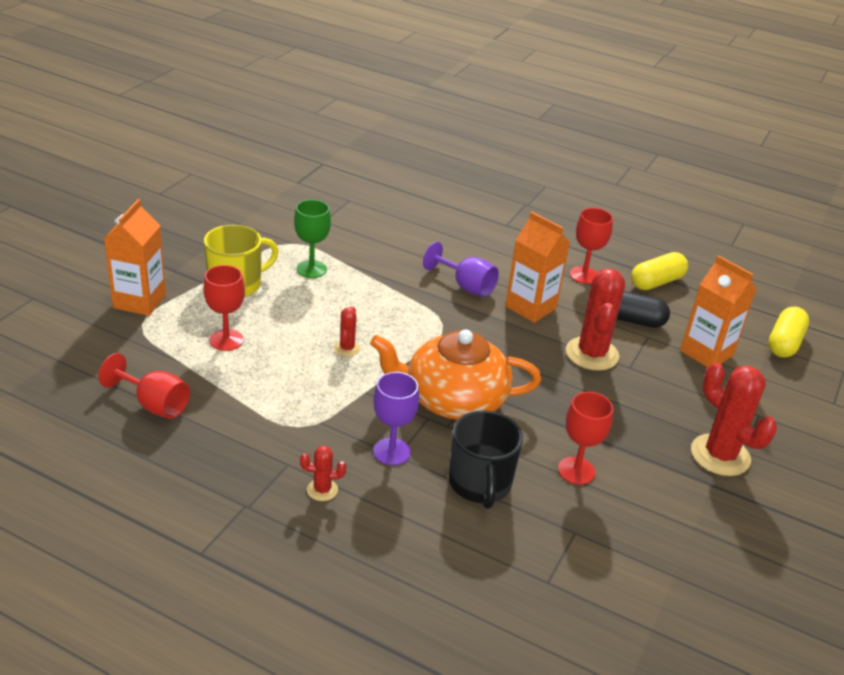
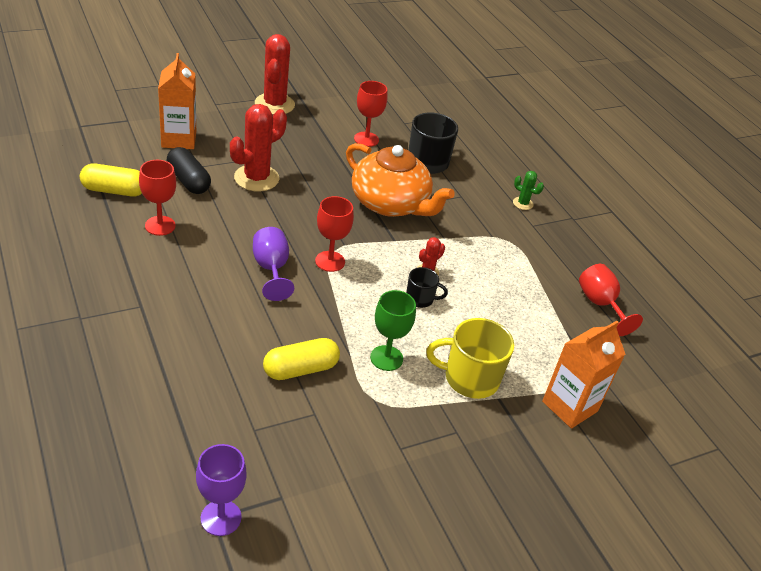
camera: 145 degrees left, 5 degrees up
red goblet [203,265,245,351] -> red goblet moved to [315,196,354,272]
red cactus [300,445,346,501] -> green cactus [513,171,544,210]
purple goblet [373,372,419,465] -> purple goblet moved to [196,444,247,536]
orange carton [505,211,570,323] -> none
yellow capsule [768,307,809,358] -> yellow capsule moved to [263,338,340,380]
none -> black mug [406,267,448,308]

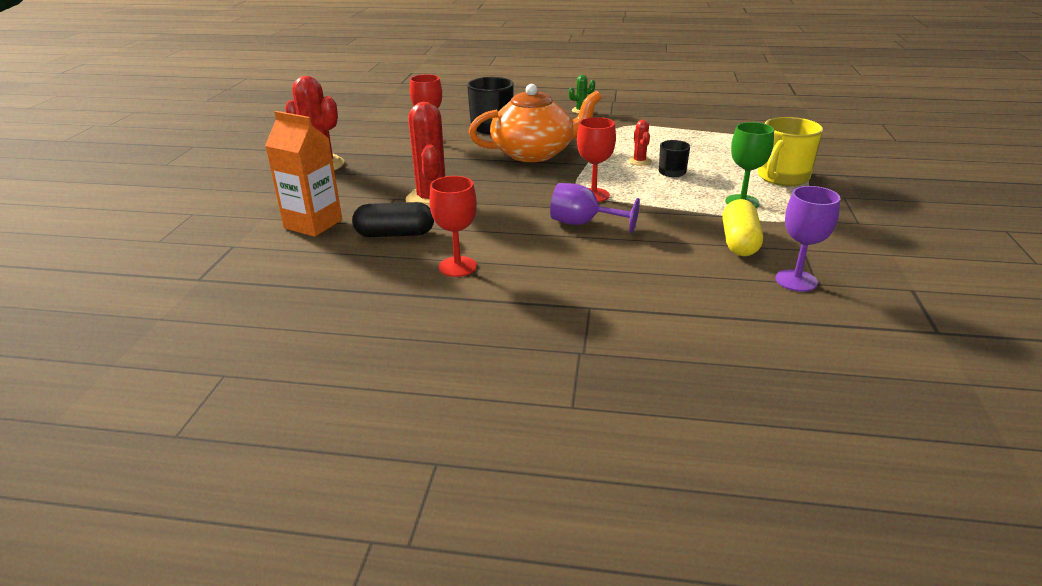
camera: 50 degrees left, 10 degrees down
yellow capsule [80,163,142,196] -> none
purple goblet [196,444,247,536] -> purple goblet moved to [775,186,841,292]
orange carton [542,321,626,429] -> none
red goblet [579,264,643,336] -> none

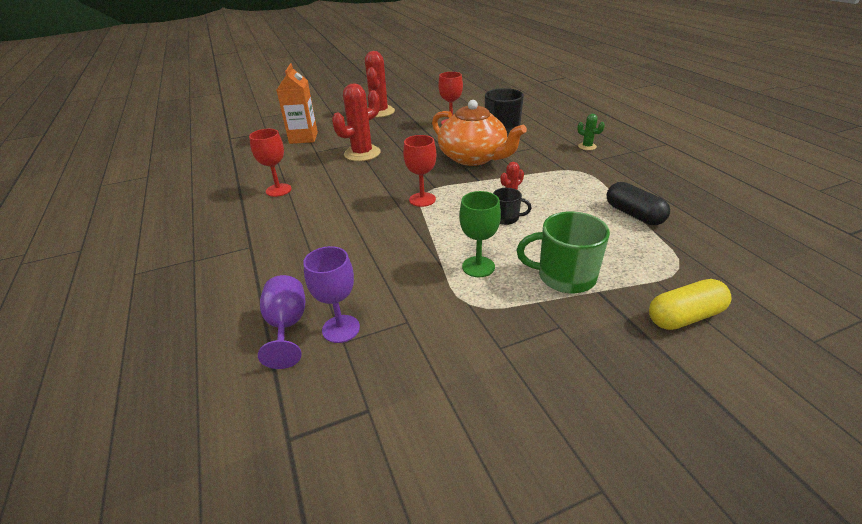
camera: 60 degrees right, 5 degrees up
black capsule [352,202,434,237] -> black capsule moved to [607,182,670,225]
purple goblet [550,183,640,233] -> purple goblet moved to [258,275,305,369]
yellow capsule [723,199,763,256] -> yellow capsule moved to [649,279,732,330]
yellow mug [758,117,823,186] -> green mug [517,211,610,294]

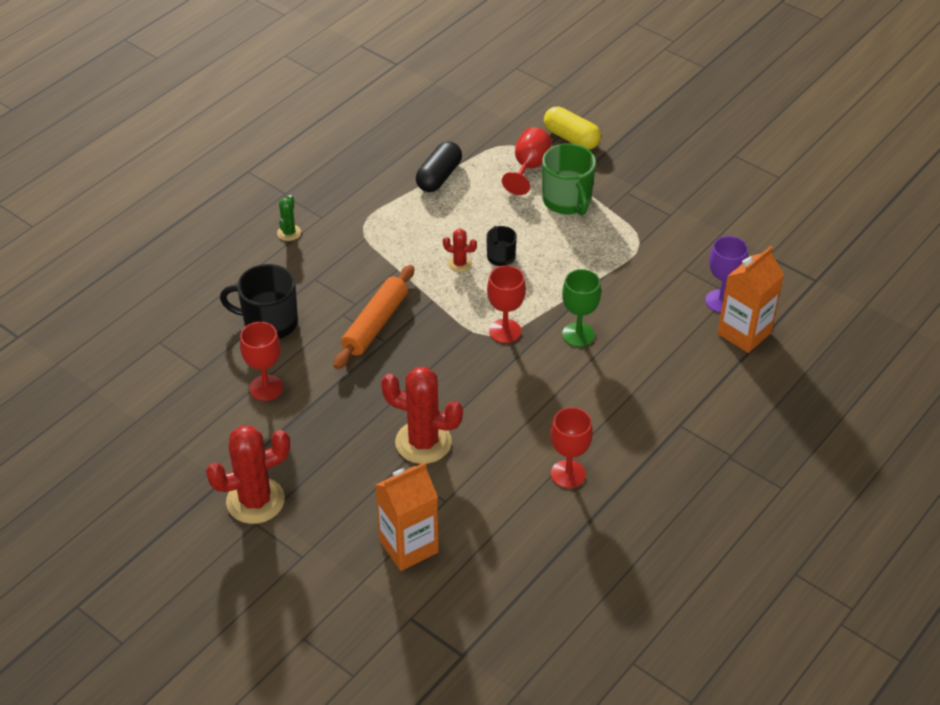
camera: 120 degrees left, 10 degrees up
purple goblet [258,275,305,369] -> orange carton [718,246,784,353]
orange teapot [432,100,527,166] -> orange rolling pin [333,265,414,369]
green goblet [459,191,501,277] -> green goblet moved to [562,269,601,347]
none -> red goblet [502,127,552,195]

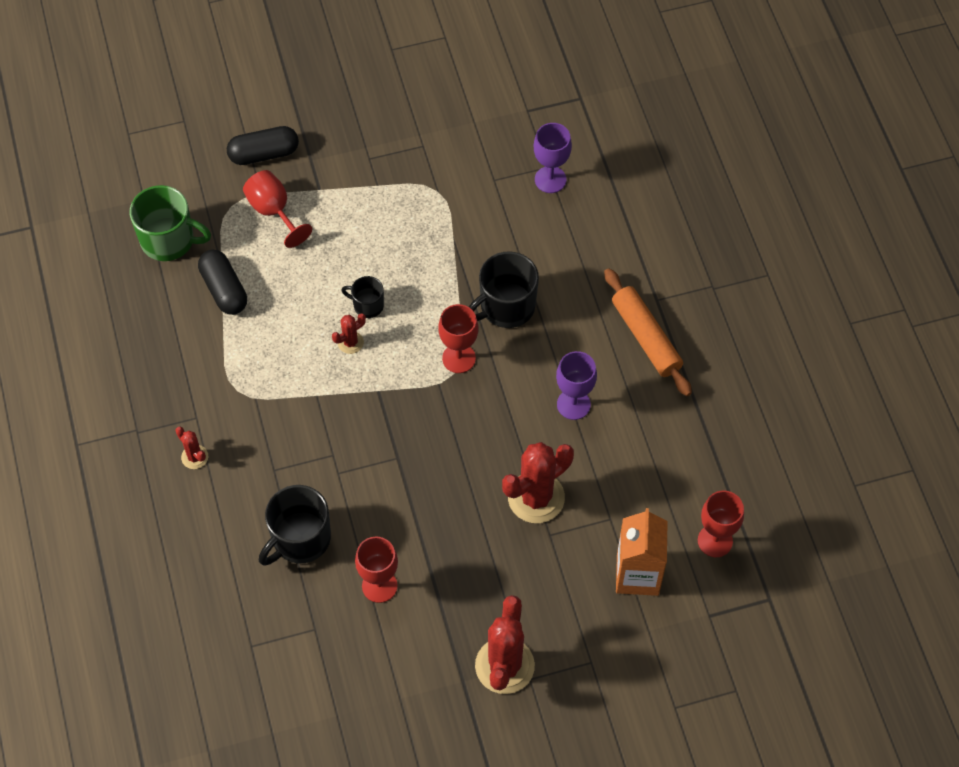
camera: 55 degrees left, 15 degrees up
green cactus [277,195,301,241] -> red cactus [175,426,208,469]
orange rolling pin [333,265,414,369] -> orange rolling pin moved to [604,268,692,396]
green mug [542,143,596,215] -> green mug moved to [130,185,211,261]
yellow capsule [544,106,601,150] -> black capsule [227,126,299,165]
red goblet [551,407,593,488] -> red goblet moved to [698,490,744,557]
green goblet [562,269,601,347] -> black mug [469,251,539,328]
orange carton [718,246,784,353] -> none
none -> purple goblet [556,351,597,420]

